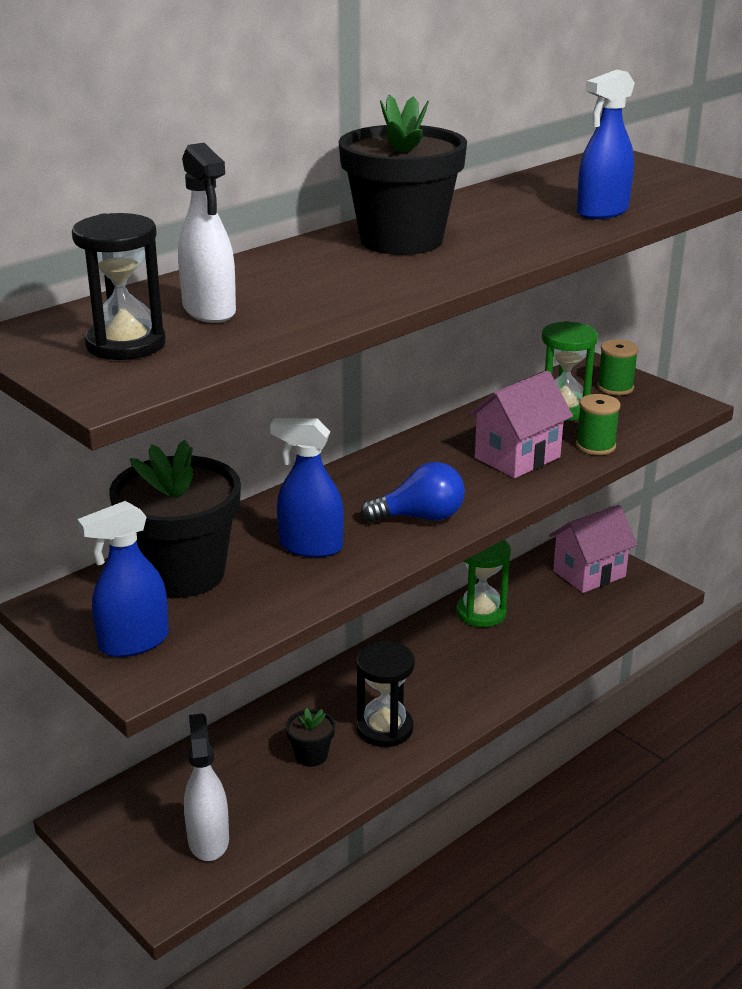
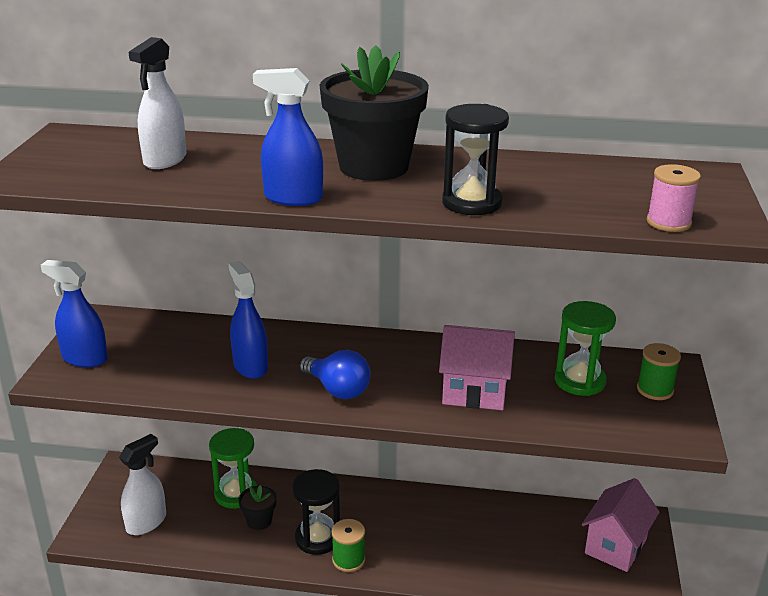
camera: 50 degrees right, 0 degrees up
black hourglass [72,213,166,360] -> black hourglass moved to [442,104,509,215]
black flower pot [109,440,241,598] -> none
green hourglass [456,540,511,627] -> green hourglass moved to [209,428,258,509]
pink house [549,505,637,593] -> pink house turned 75 degrees counterclockwise [582,478,660,572]
green spool [576,394,621,455] -> green spool moved to [331,519,365,572]
blue spray bottle [577,69,635,219] -> blue spray bottle moved to [253,68,323,206]
none -> pink spool [647,164,701,232]

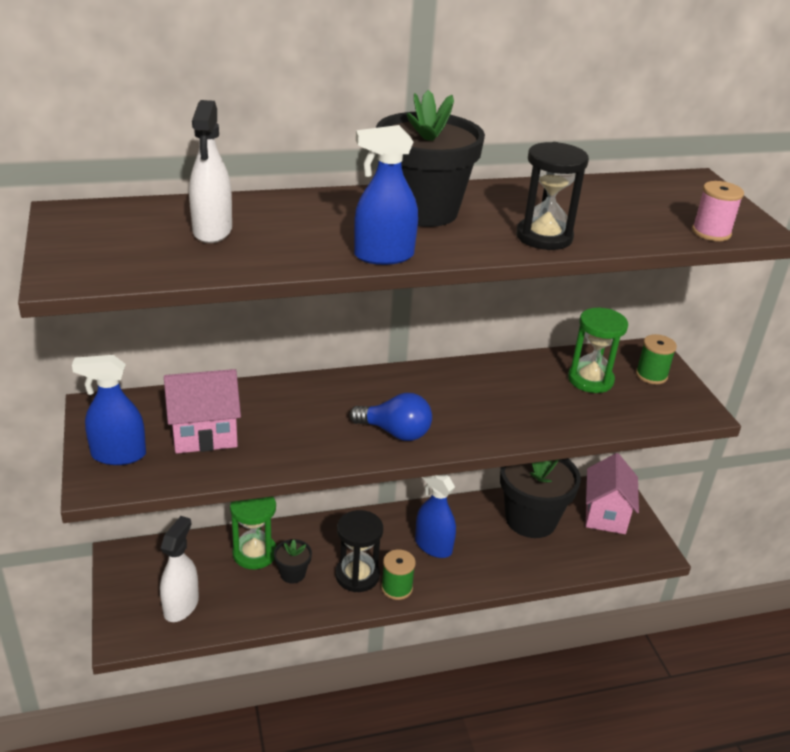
camera: 25 degrees left, 5 degrees up
blue spray bottle [228,261,268,379] -> blue spray bottle moved to [415,474,456,558]
pink house [439,325,515,410] -> pink house moved to [164,369,241,454]
none -> black flower pot [500,458,581,538]

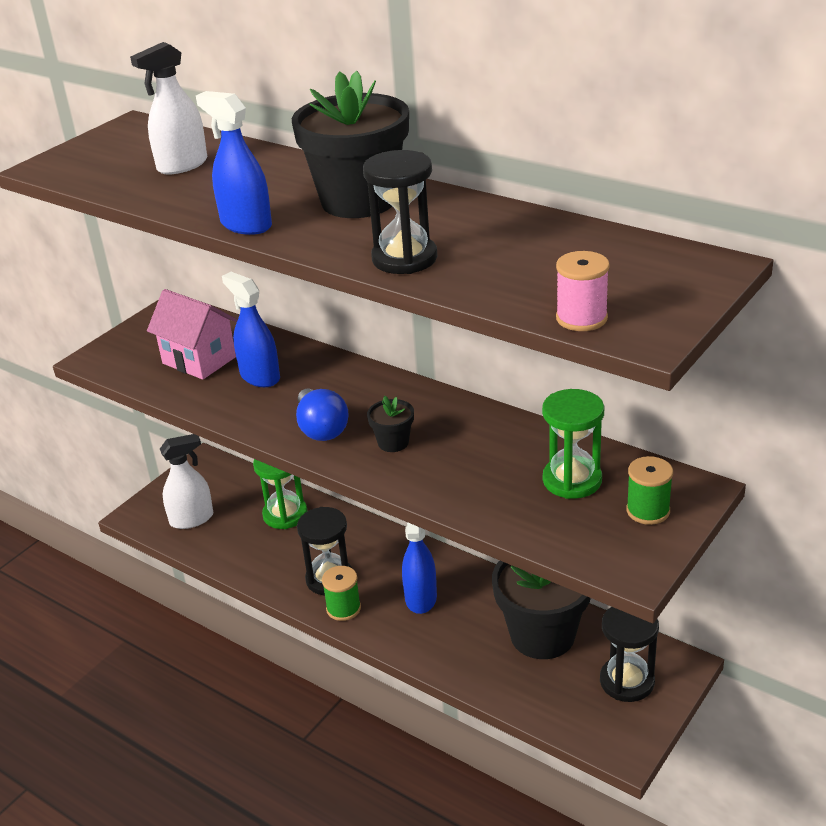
camera: 55 degrees right, 0 degrees up
blue spray bottle [72,355,146,465] -> blue spray bottle moved to [222,272,280,387]
black flower pot [274,539,312,584] -> black flower pot moved to [367,396,414,452]
pink house [586,453,639,534] -> black hourglass [600,607,659,702]

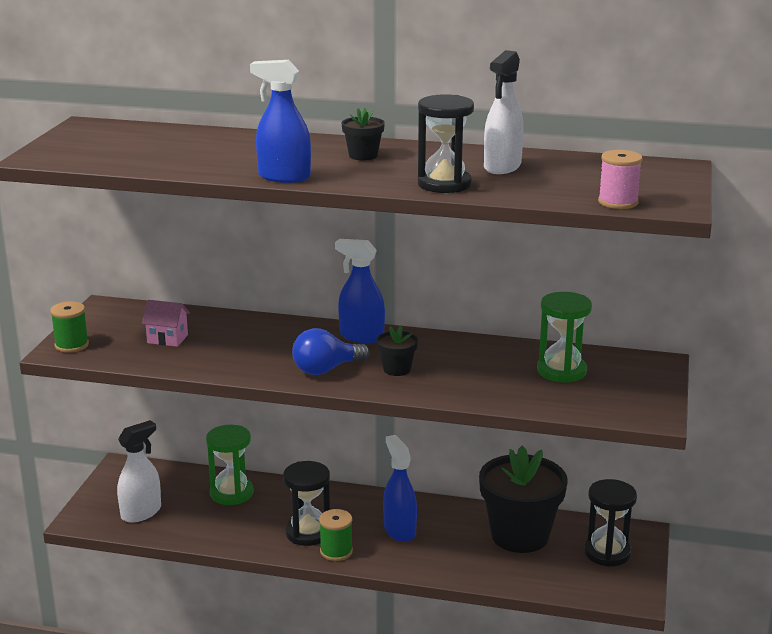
camera: 25 degrees left, 10 degrees down
white spray bottle [130,42,207,175] -> white spray bottle moved to [484,50,524,174]
pink house [147,289,237,380] -> pink house [142,300,190,347], size x0.60
blue spray bottle [222,272,280,387] -> blue spray bottle moved to [335,239,385,343]
black flower pot [292,71,409,218] -> black flower pot [341,107,385,160], size x0.44
blue light bulb [296,388,349,441] -> blue light bulb turned 105 degrees clockwise [292,328,370,375]
green spool [626,456,673,525] -> green spool moved to [50,301,89,353]

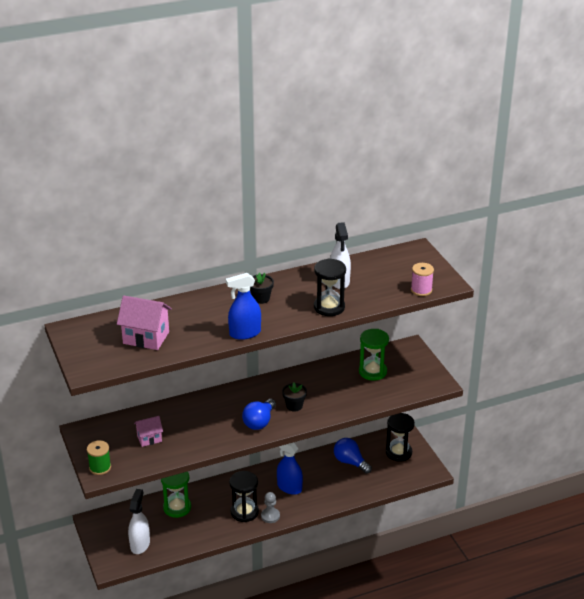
camera: 35 degrees left, 10 degrees up
green spool [319,509,353,561] -> grey pawn [261,492,280,523]
blue spray bottle [335,239,385,343] -> none
black flower pot [479,446,567,553] -> blue light bulb [334,438,372,474]
none -> pink house [117,296,172,350]

